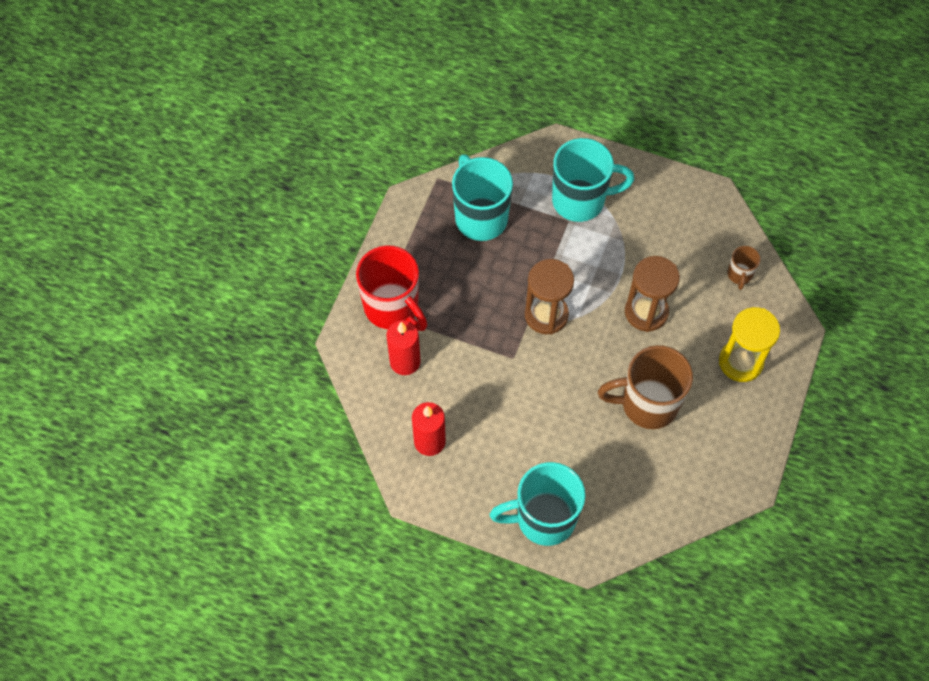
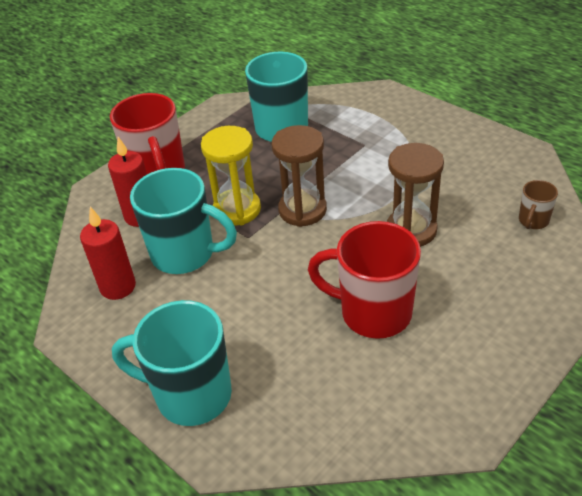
camera: 25 degrees right, 20 degrees down
turquoise mug [552,138,635,222] -> turquoise mug moved to [130,168,237,274]
brown mug [598,345,693,429] -> red mug [308,221,421,339]
yellow hourglass [719,307,780,382] -> yellow hourglass moved to [201,126,261,226]

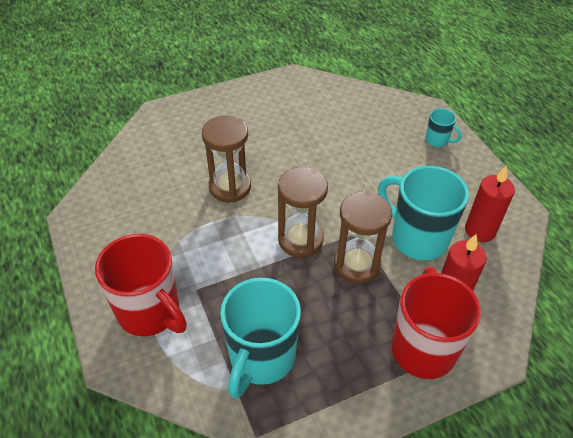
camera: 160 degrees left, 5 degrees up
turquoise mug [112,300,232,426] -> turquoise mug [426,108,462,147], size x0.47
yellow hourglass [201,126,261,226] -> brown hourglass [334,191,392,284]
red mug [308,221,421,339] -> red mug moved to [95,234,187,336]
brown mug [519,180,558,229] -> none

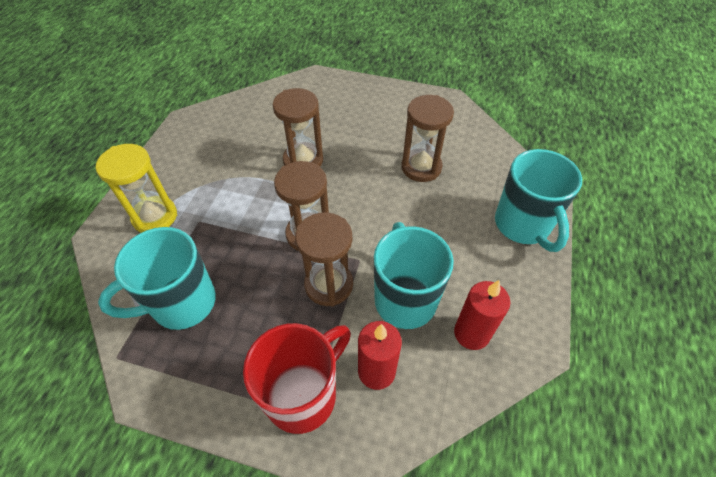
camera: 40 degrees right, 5 degrees up
red mug [95,234,187,336] -> yellow hourglass [96,144,177,233]
turquoise mug [426,108,462,147] -> turquoise mug [495,149,582,252], size x2.12
none -> brown hourglass [401,95,454,182]

